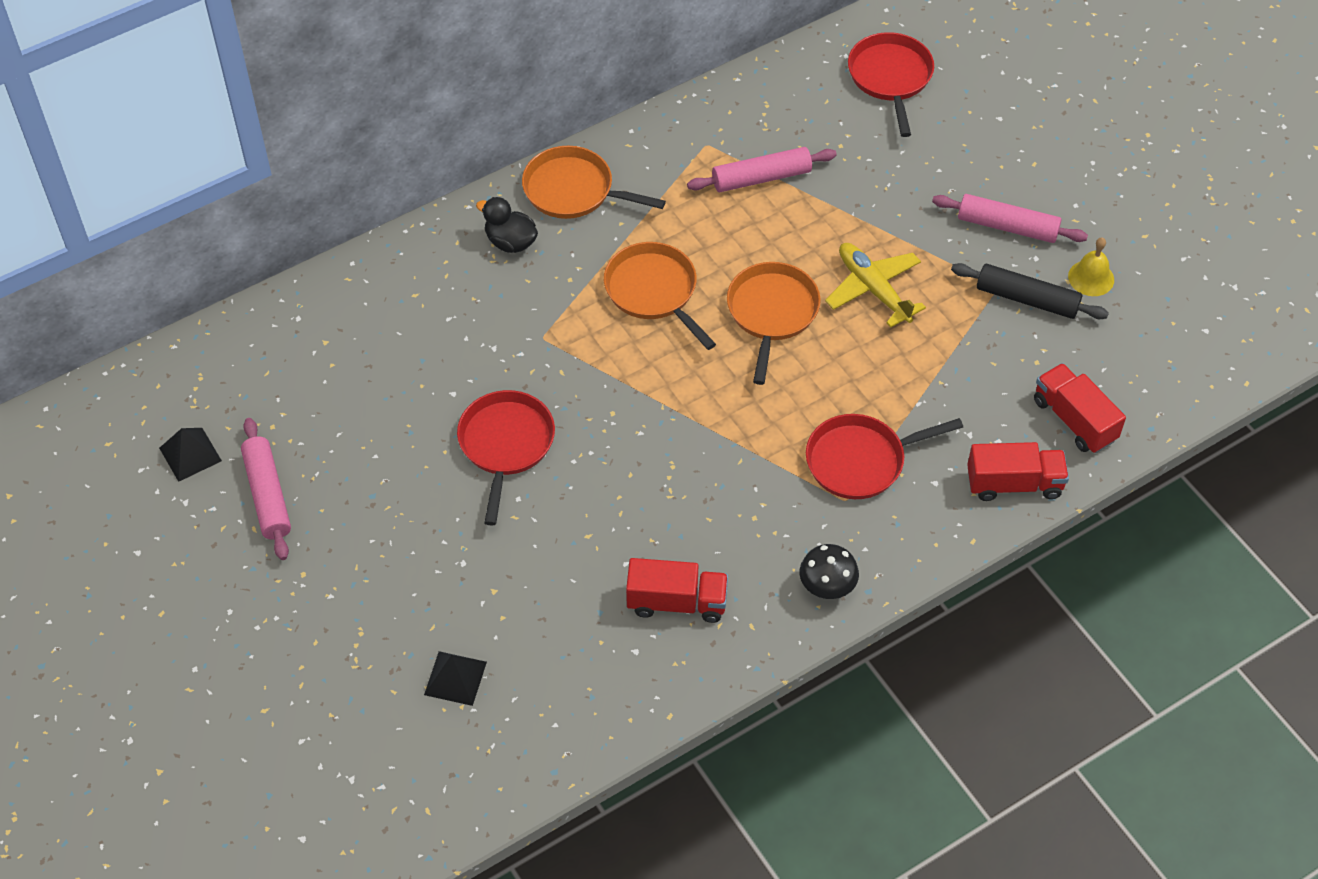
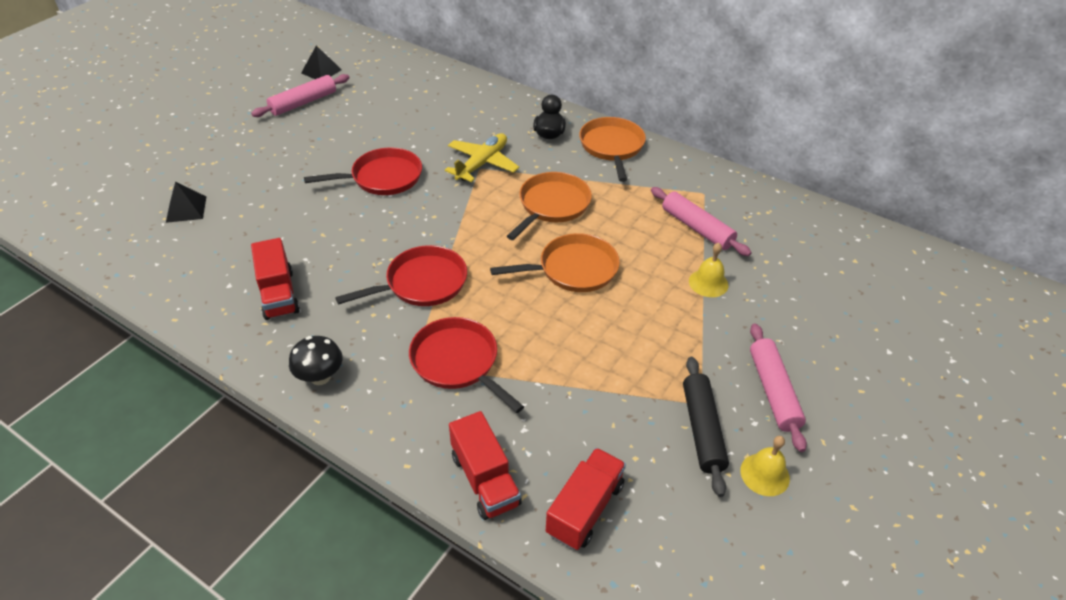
camera: 65 degrees right, 10 degrees down
yellow plane [825,243,926,328] -> yellow plane moved to [445,133,519,182]
red pan [848,32,934,137] -> red pan moved to [335,245,467,306]
none -> yellow bell [689,243,728,297]

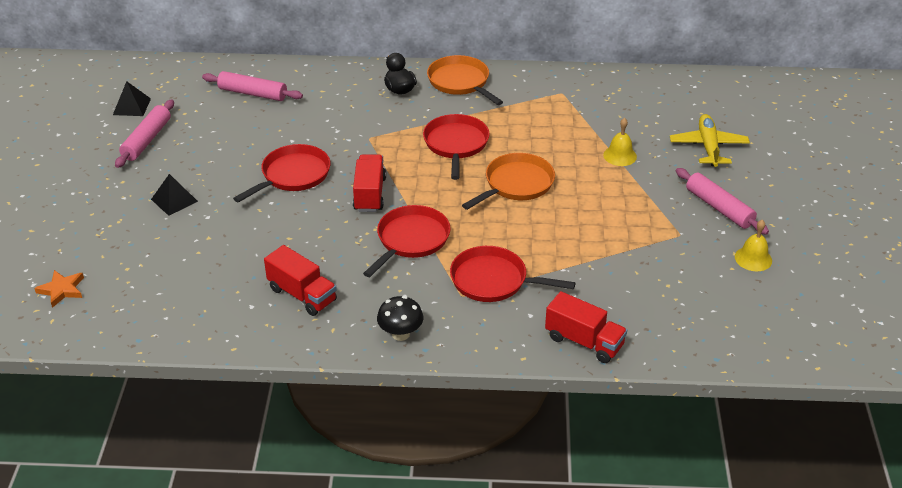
camera: 30 degrees left, 5 degrees down
black pyramid [166,181,206,223] -> black pyramid moved to [151,174,198,216]
yellow plane [445,133,519,182] -> yellow plane moved to [670,114,750,167]
orange pan [507,172,592,240] -> red pan [423,114,490,180]
red truck [546,448,626,550] -> red truck moved to [353,154,386,212]
pink rolling pin [651,187,752,256] -> pink rolling pin moved to [202,71,303,101]
black rolling pin [683,357,729,497] -> none
none -> orange star [34,270,84,308]

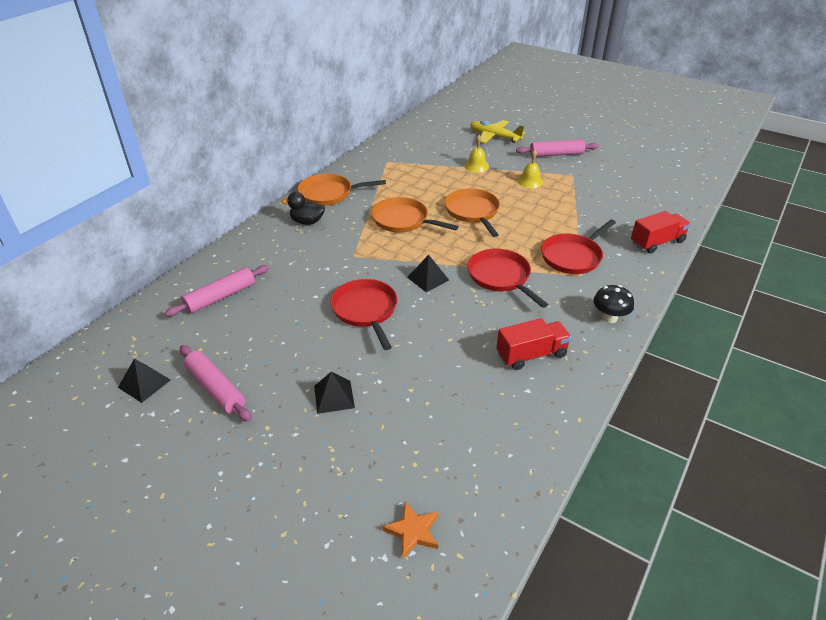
camera: 60 degrees left, 0 degrees up
red truck [353,154,386,212] -> black pyramid [407,255,449,292]
red pan [423,114,490,180] -> orange pan [372,197,459,232]
yellow bell [735,220,772,271] -> yellow bell moved to [518,149,543,188]

